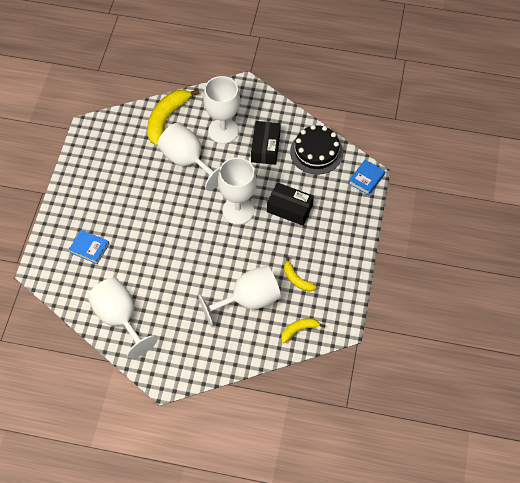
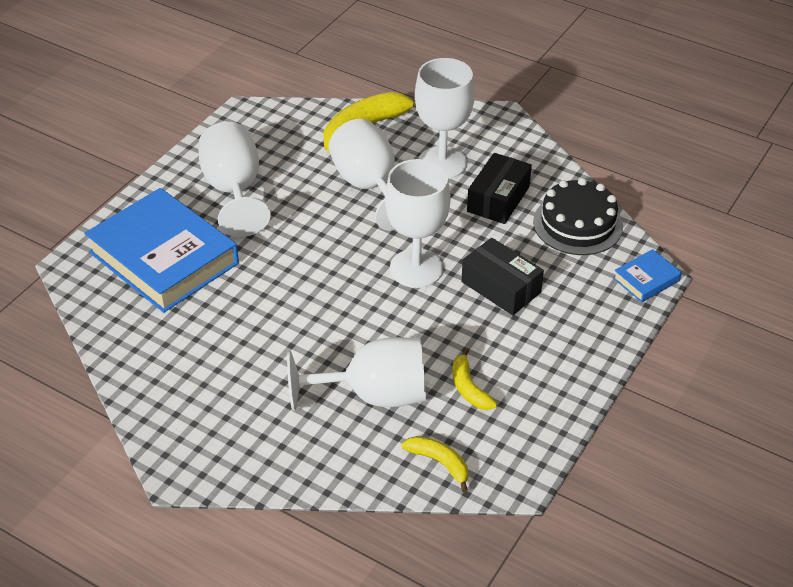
camera: 20 degrees right, 15 degrees down
blue book [69,230,109,264] -> blue book [84,188,239,313], size x2.33
white goblet [87,278,158,359] -> white goblet moved to [198,122,271,237]
yellow banana [281,318,325,343] -> yellow banana turned 45 degrees clockwise [401,436,468,493]

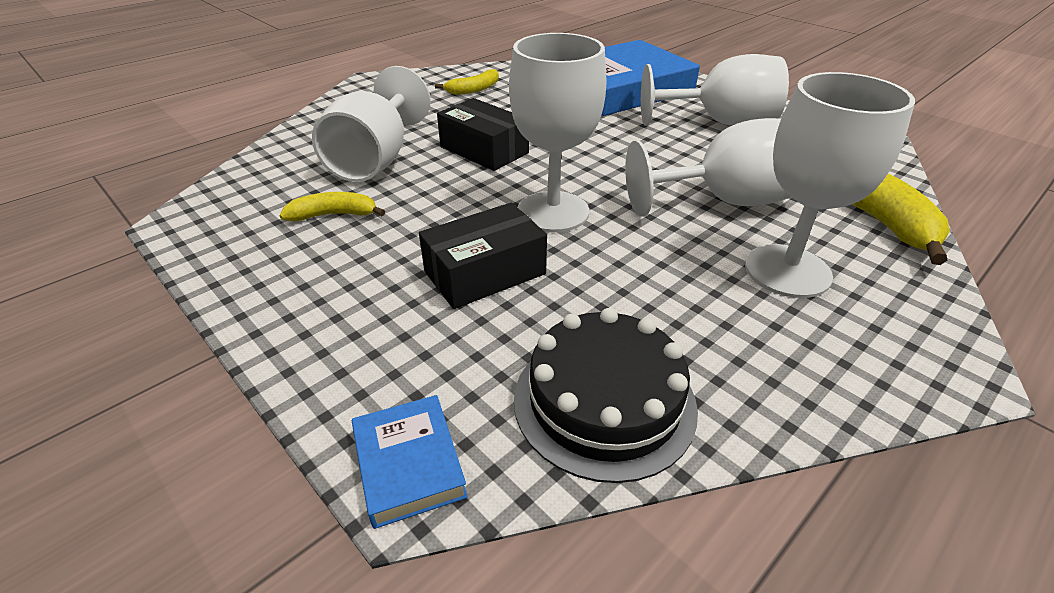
camera: 105 degrees right, 5 degrees down
yellow banana [401,436,468,493] -> yellow banana moved to [435,69,499,95]
black box [467,153,532,224] -> black box moved to [437,98,529,171]

